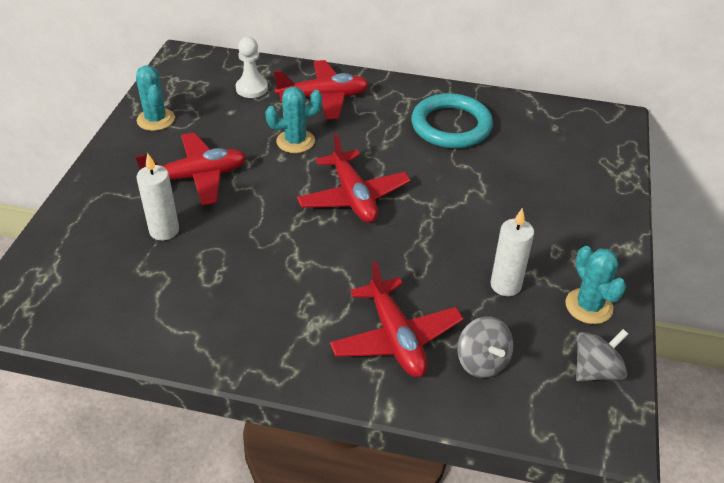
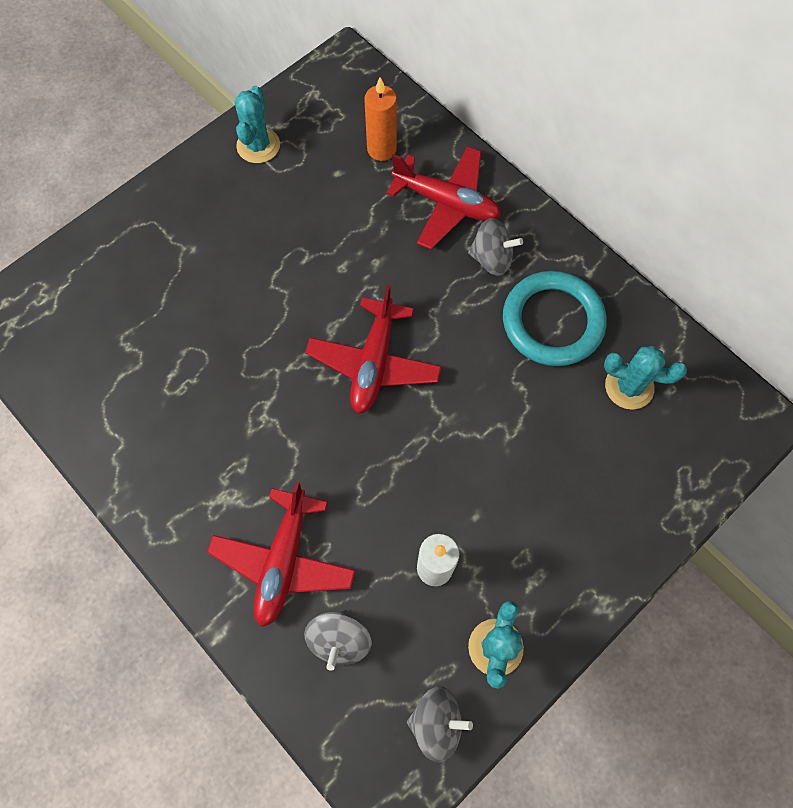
camera: 35 degrees right, 25 degrees up
red plane [135,132,247,206] -> none
white candle [137,153,179,241] -> none
white pawn [236,37,268,98] -> orange candle [364,77,397,161]
turquoise cactus [265,87,322,153] -> turquoise cactus moved to [604,346,687,410]
none -> grey spinning top [468,218,523,276]

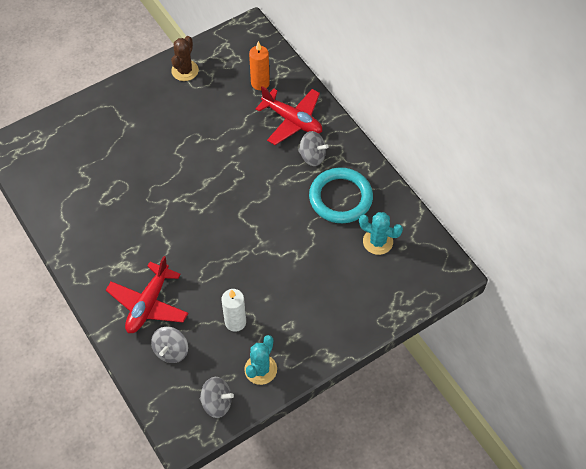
camera: 10 degrees right, 10 degrees down
turquoise cactus [235,86,280,163] -> brown cactus [171,36,199,81]
red plane [305,284,442,414] -> none

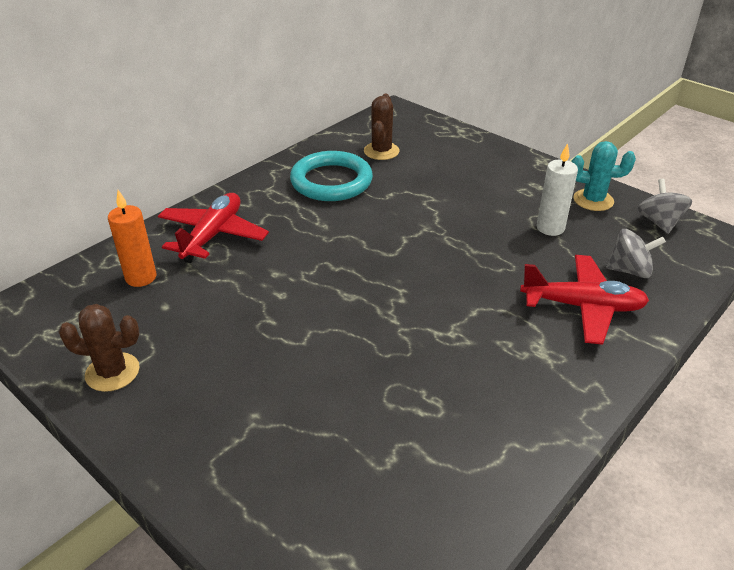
camera: 105 degrees left, 20 degrees down
grey spinning top [298,131,328,166] -> none
turquoise cactus [359,212,403,255] -> brown cactus [364,94,400,160]

